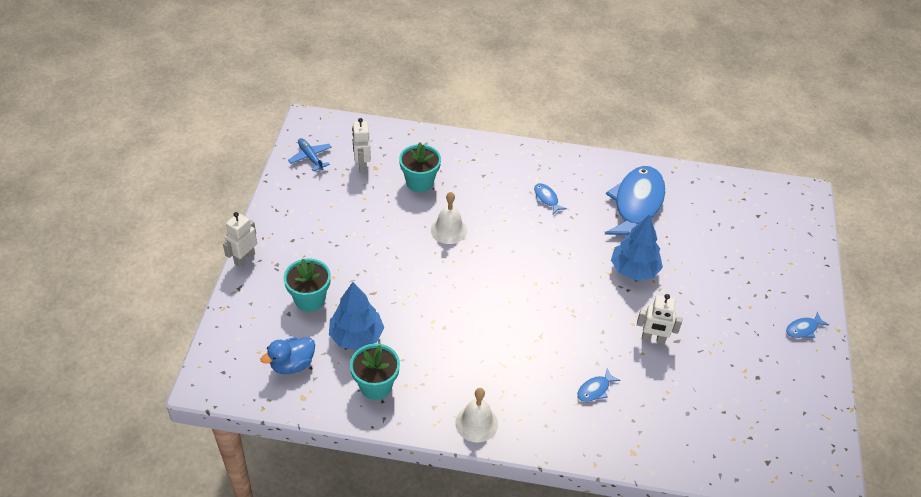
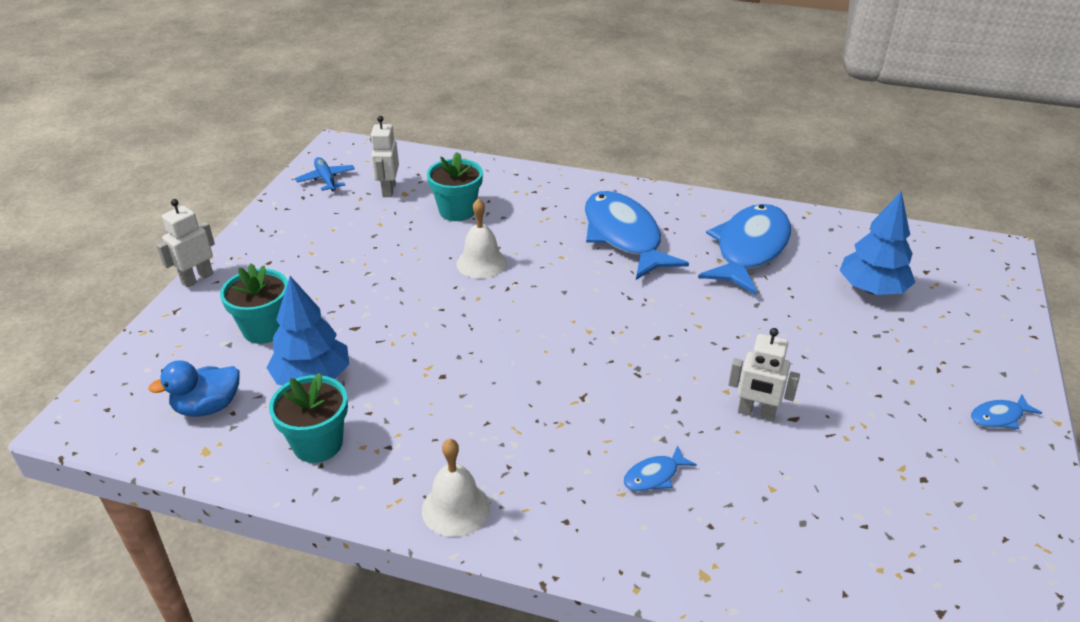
camera: 10 degrees right, 10 degrees down
blue fish [534,183,567,214] -> blue fish [585,191,689,280], size x2.48
blue tree [611,214,663,281] -> blue tree moved to [839,191,915,295]

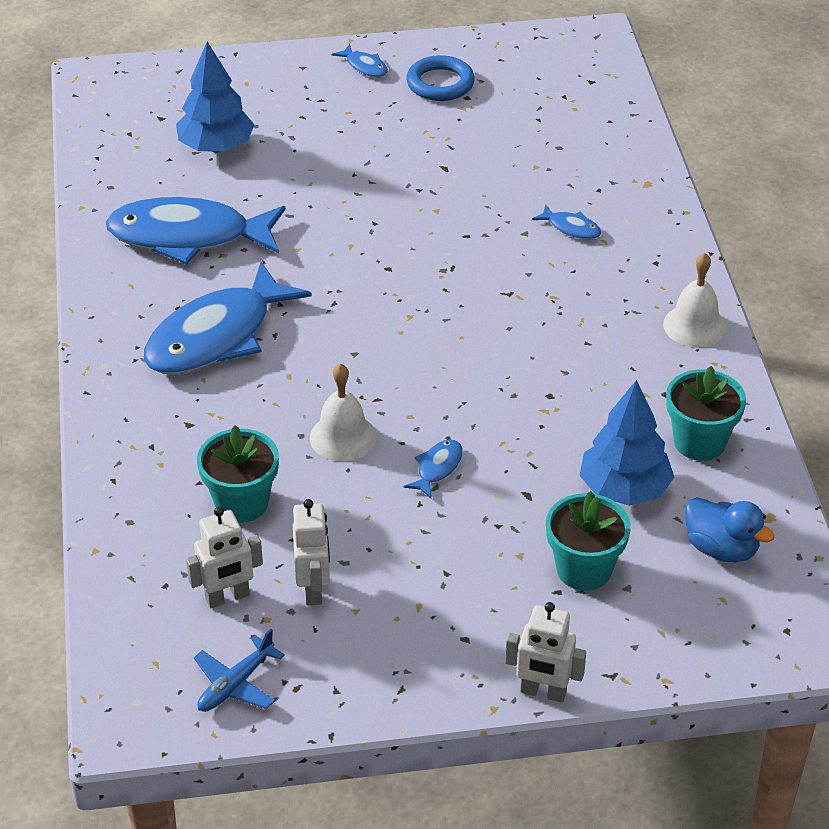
camera: 115 degrees left, 5 degrees up
white robot [728,328,800,421] -> white robot moved to [293,499,330,605]
none -> blue fish [404,439,463,499]
none -> blue ring [406,55,475,101]

